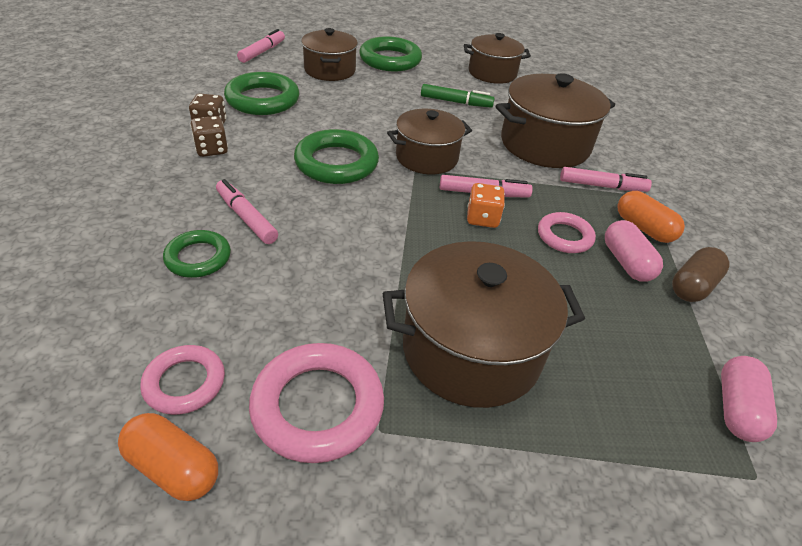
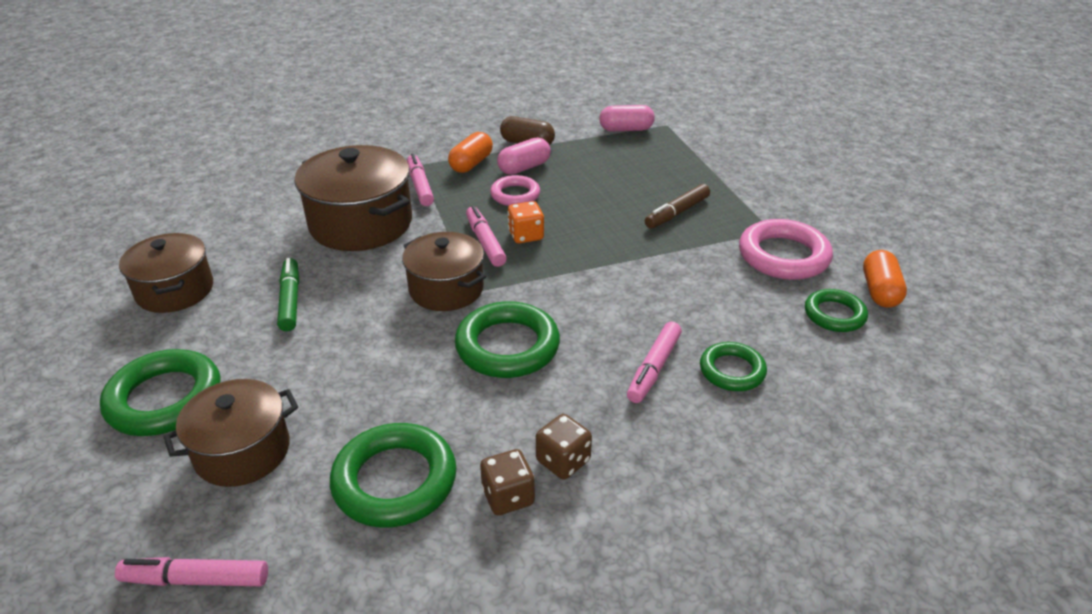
camera: 110 degrees left, 5 degrees down
pink ring [140,345,225,415] -> green ring [805,289,868,332]
brown pot [383,241,585,408] -> brown marker [645,184,710,229]

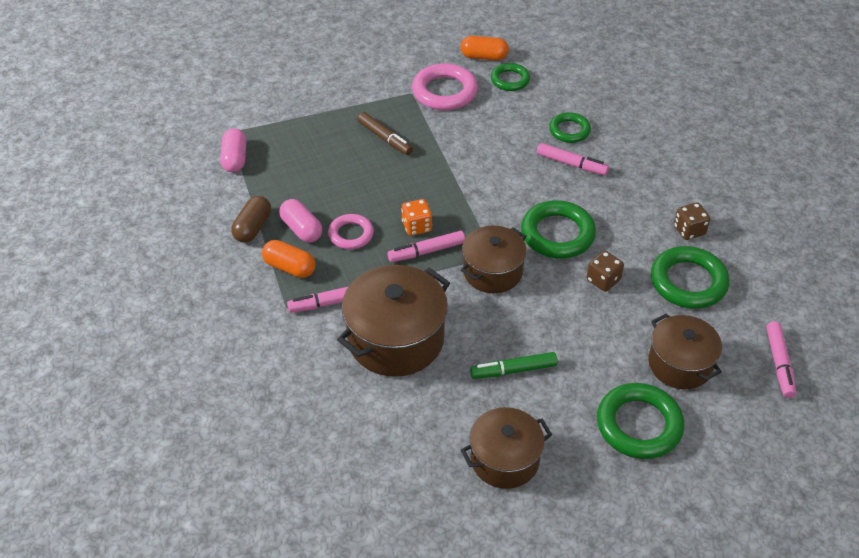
camera: 90 degrees left, 10 degrees up
brown dice [536,414,592,479] -> brown dice moved to [586,251,624,292]

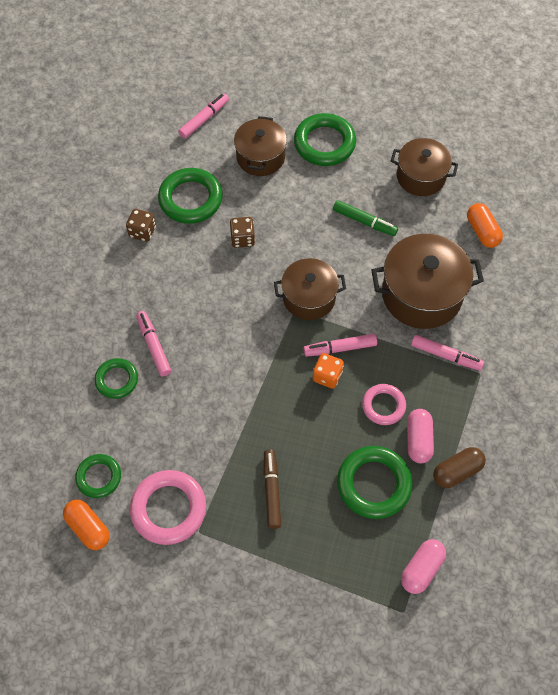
camera: 140 degrees left, 15 degrees up
orange capsule [262,240,316,278] -> orange capsule moved to [467,203,503,248]
pink marker [388,231,465,262] -> pink marker turned 150 degrees clockwise [303,334,377,357]
green ring [521,200,596,259] -> green ring moved to [337,446,413,519]

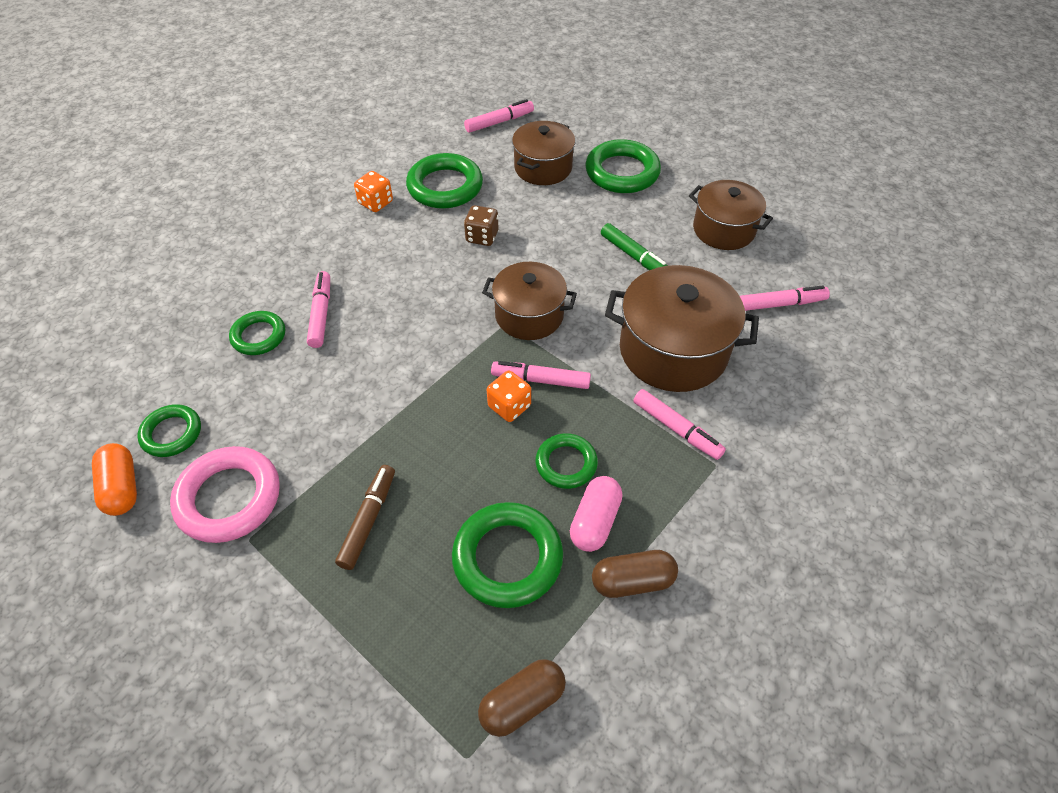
camera: 20 degrees right, 10 degrees down
brown dice [126,209,156,242] -> orange dice [354,171,393,212]
pink ring [362,384,406,425] -> green ring [536,433,598,489]
pink capsule [401,539,446,594] -> brown capsule [478,659,566,737]
orange capsule [467,203,503,248] -> pink marker [740,286,830,311]

